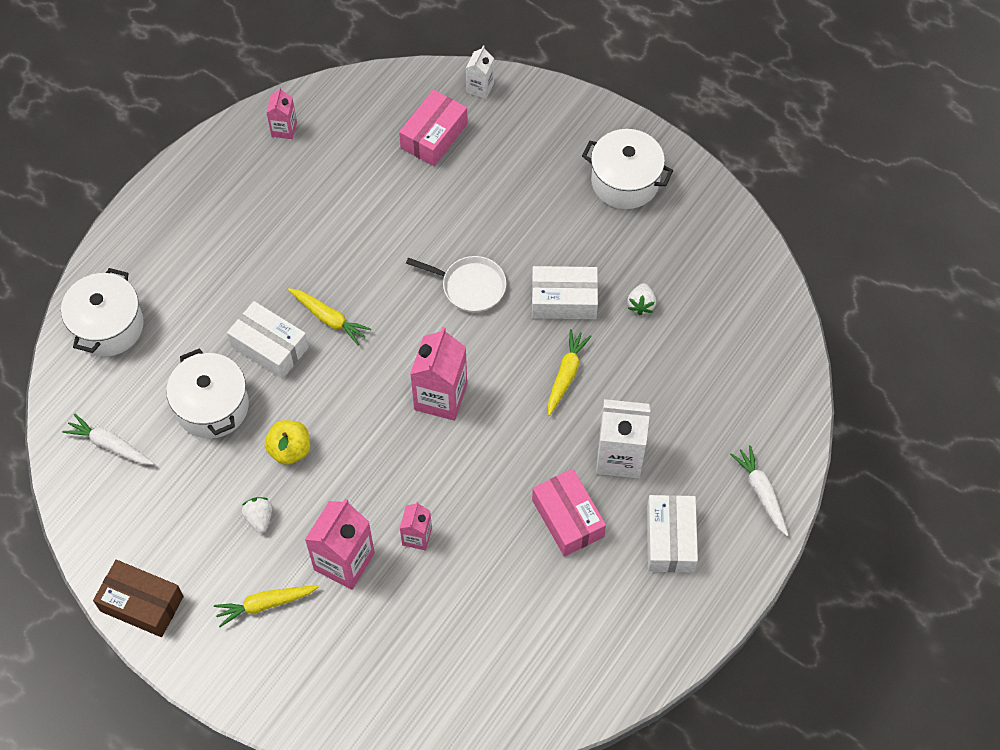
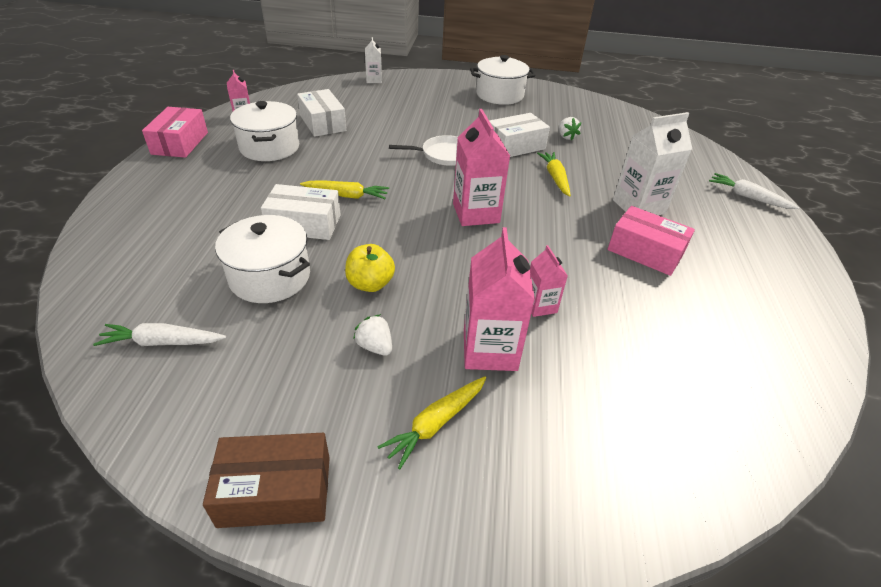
camera: 30 degrees left, 20 degrees down
white pot [61,268,144,357] -> white pot moved to [230,101,299,161]
pink box [399,90,468,166] -> pink box moved to [142,107,208,158]
white box [647,495,698,572] -> white box moved to [297,89,346,137]

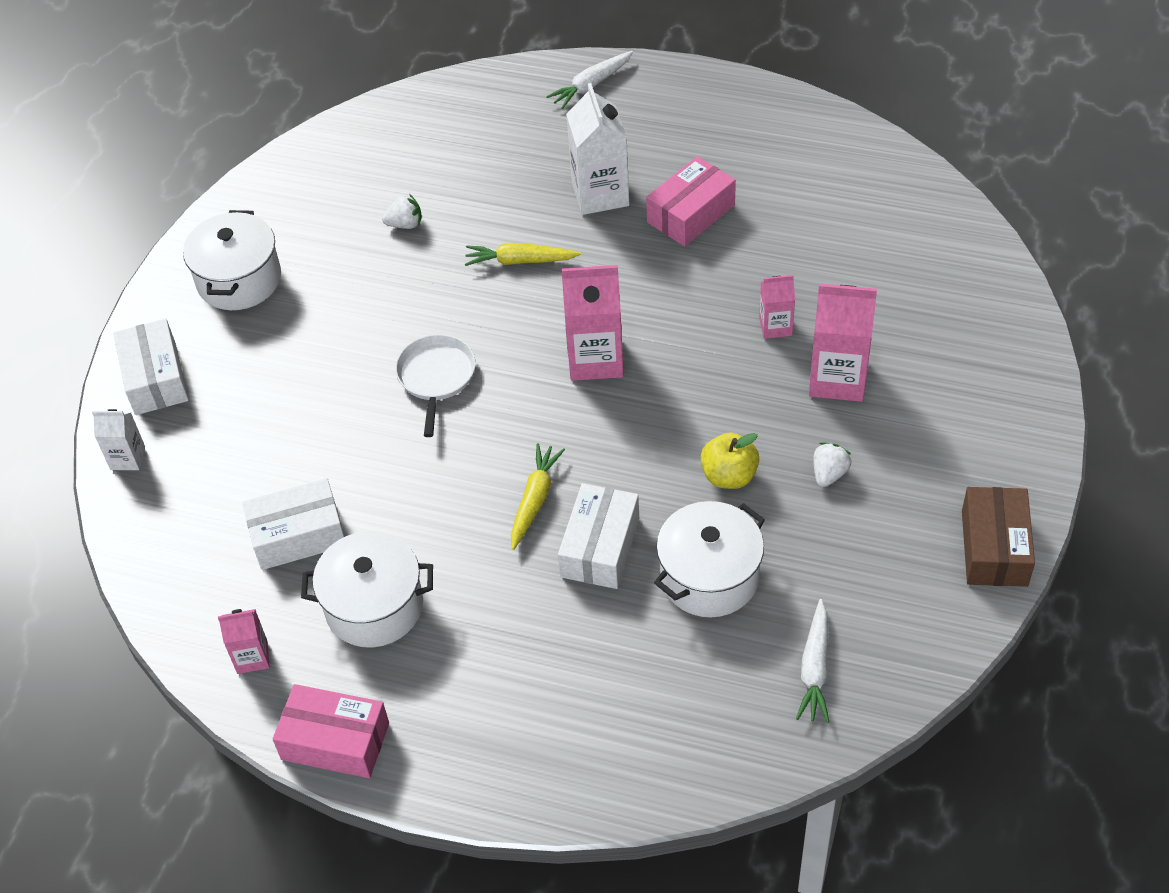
camera: 75 degrees left, 10 degrees up
white strawberry [353,314,392,356] -> white strawberry turned 150 degrees clockwise [813,442,852,487]
yellow carrot [377,376,486,469] -> none
white box [489,113,550,157] -> white box moved to [113,319,189,415]

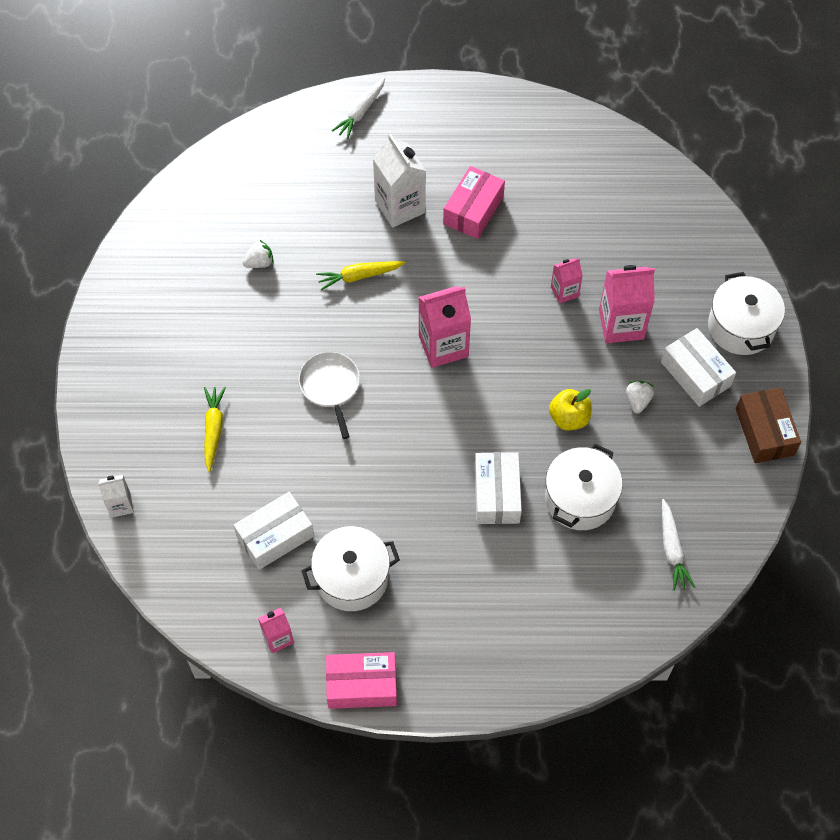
camera: 20 degrees left, 10 degrees up
white box [113,319,189,415] -> white box moved to [661,328,736,407]
white pot [183,210,281,310] -> white pot moved to [708,272,785,355]
yellow carrot [511,443,565,550] -> yellow carrot moved to [204,387,226,472]

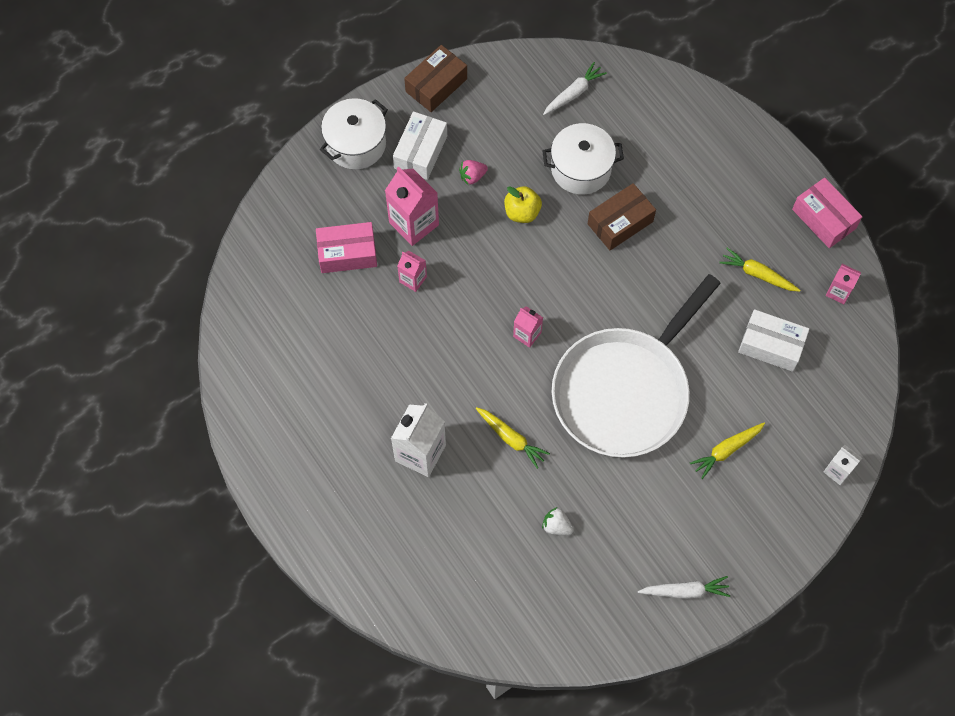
camera: 125 degrees left, 5 degrees up
white pan [299,352,360,439] -> white pan [552,274,721,458], size x2.37
white pot [301,526,400,611] -> yellow carrot [719,248,800,292]
white carrot [332,77,385,139] -> white carrot moved to [638,576,730,599]
pink carton [418,286,471,368] -> pink carton [513,306,543,348], size x0.55
pink box [443,166,505,239] -> pink box moved to [316,222,377,273]
white box [475,452,522,524] -> brown box [588,183,656,250]
white strawberry [626,381,654,413] -> pink strawberry [459,160,488,186]

